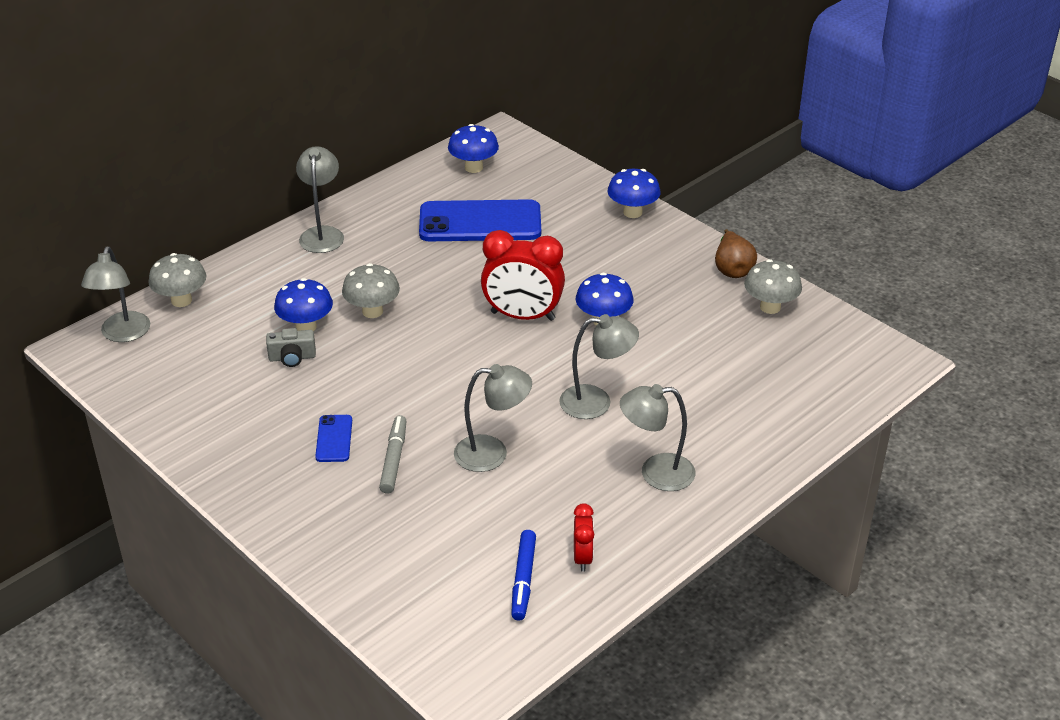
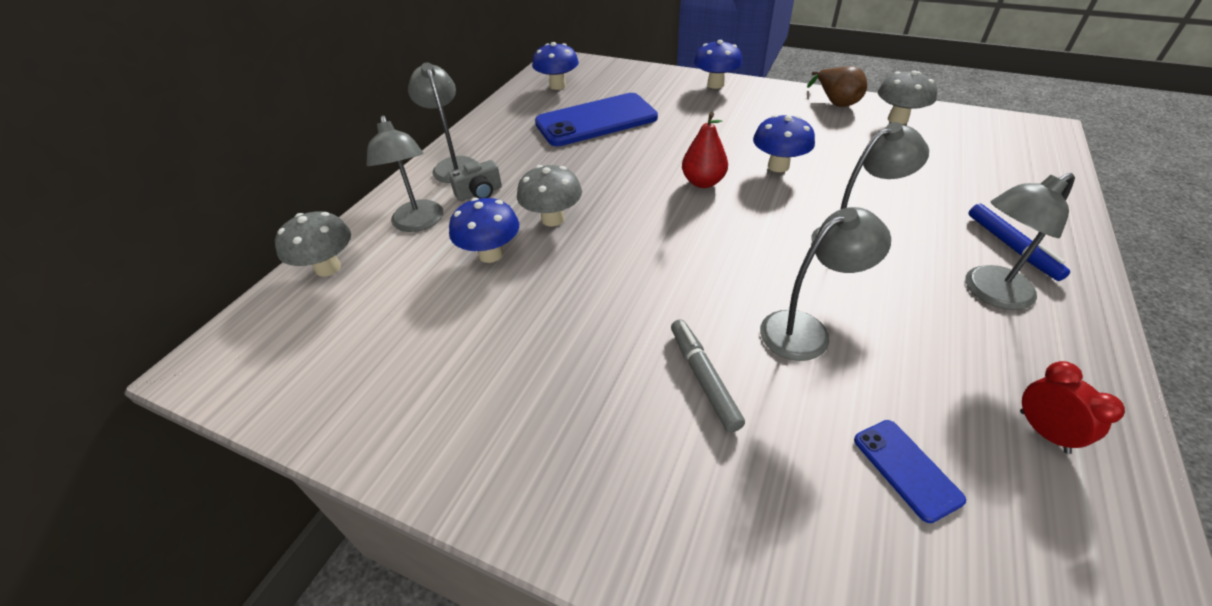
camera: 20 degrees left, 5 degrees up
grey lamp [81,247,150,342] -> grey lamp moved to [366,115,443,232]
grey camera [266,328,316,367] -> grey camera moved to [449,160,502,201]
blue phone [315,415,352,462] -> blue phone moved to [854,420,966,523]
red clock [481,230,565,321] -> red pear [682,112,728,188]
blue marker [511,530,536,621] -> blue marker moved to [969,204,1070,281]

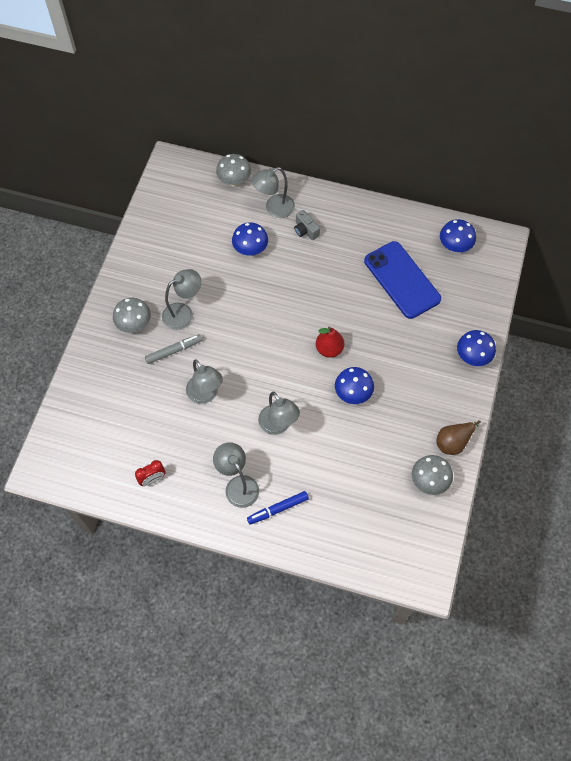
camera: 80 degrees right, 20 degrees up
grey lamp [408,62,476,183] -> grey lamp moved to [162,269,201,330]
grey mushroom [517,165,582,226] -> grey mushroom moved to [113,298,151,333]
blue phone [854,420,966,523] -> none

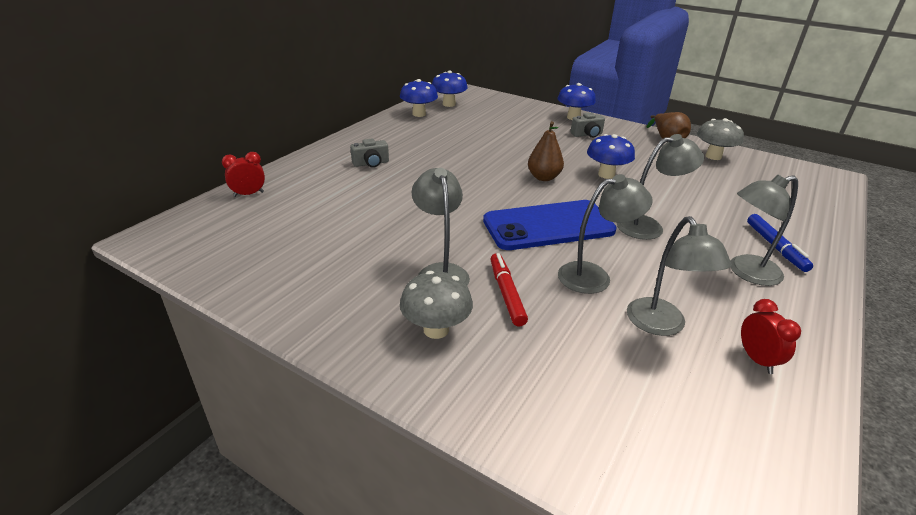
camera: 75 degrees left, 30 degrees down
grey marker [145,334,202,364] -> red marker [490,253,528,327]
grey mushroom [216,154,251,186] -> red clock [222,152,265,197]
blue mushroom [232,222,268,255] -> blue mushroom moved to [400,79,438,117]
grey lamp [252,167,295,218] -> grey lamp moved to [627,216,732,336]
red pear [316,327,344,358] -> brown pear [528,121,564,181]
blue phone [364,241,441,319] -> blue phone moved to [483,200,617,250]
none -> grey camera [570,112,605,138]

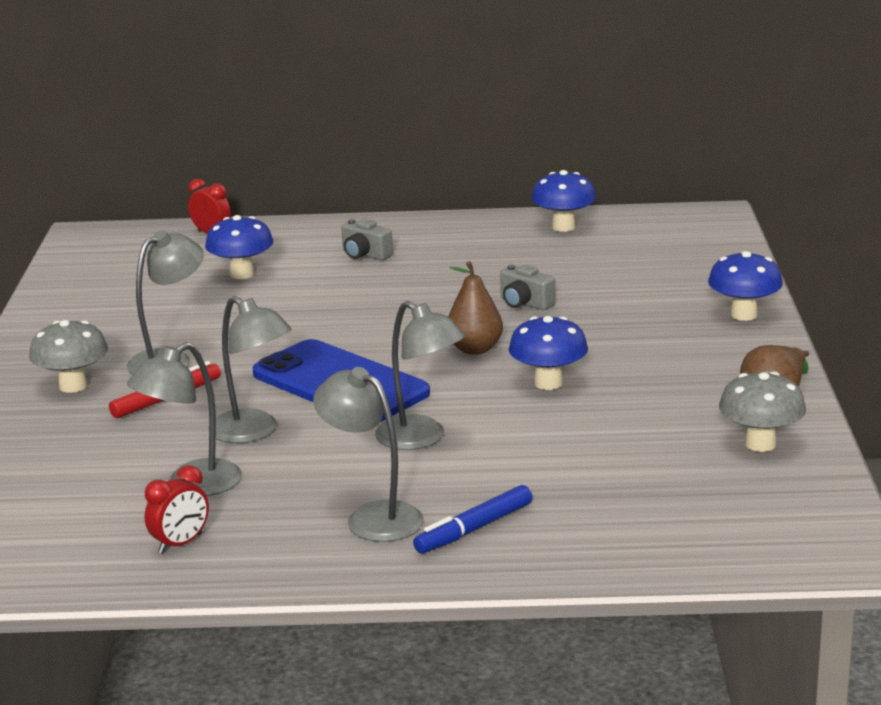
camera: 60 degrees right, 10 degrees down
blue mushroom [432,71,468,107] -> blue mushroom moved to [205,215,273,279]
grey camera [570,112,605,138] -> grey camera moved to [500,265,555,310]

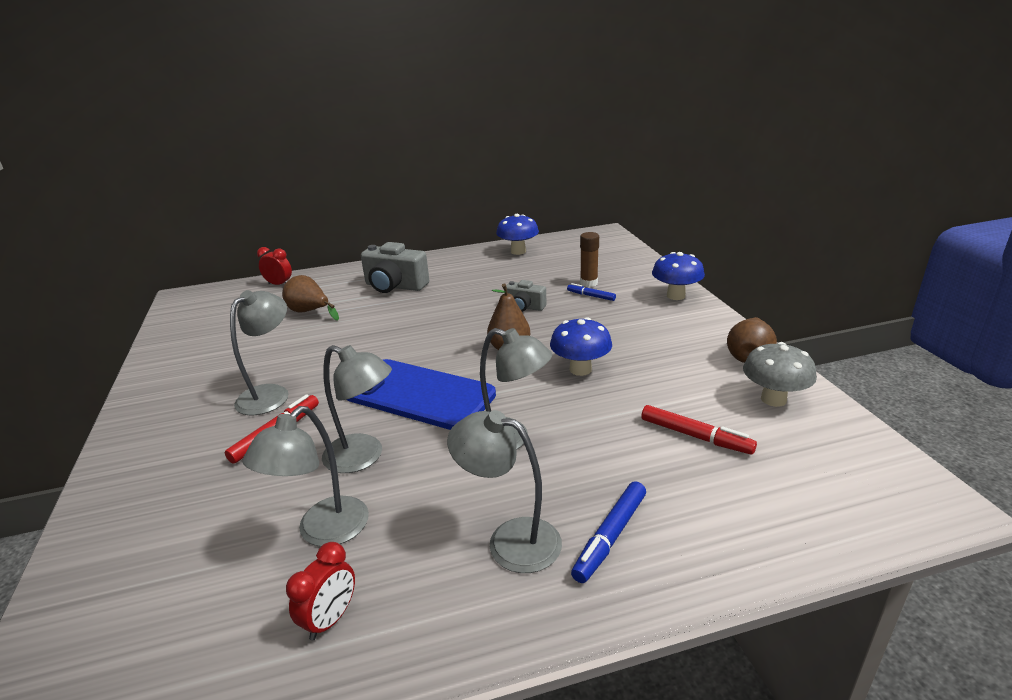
camera: 15 degrees left, 5 degrees up
grey mushroom [29,320,108,393] -> none
blue mushroom [205,215,273,279] -> brown pear [282,275,339,320]
grey camera [341,219,393,260] -> grey camera [361,242,429,293], size x1.74
none -> blue marker [567,283,616,301]
none -> brown glue stick [580,232,599,287]
none -> red marker [641,405,757,455]

